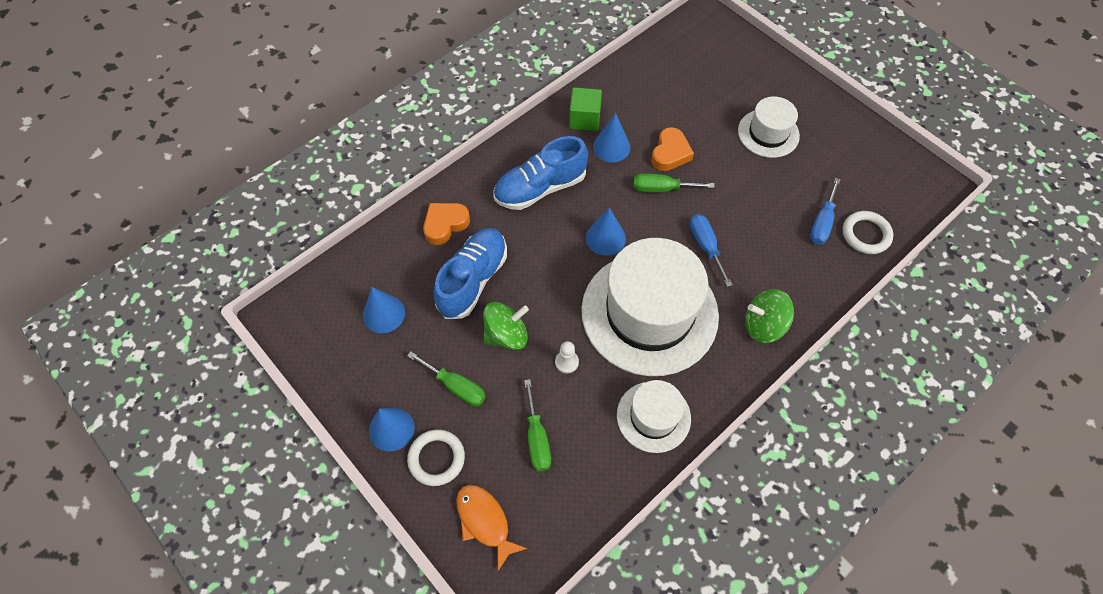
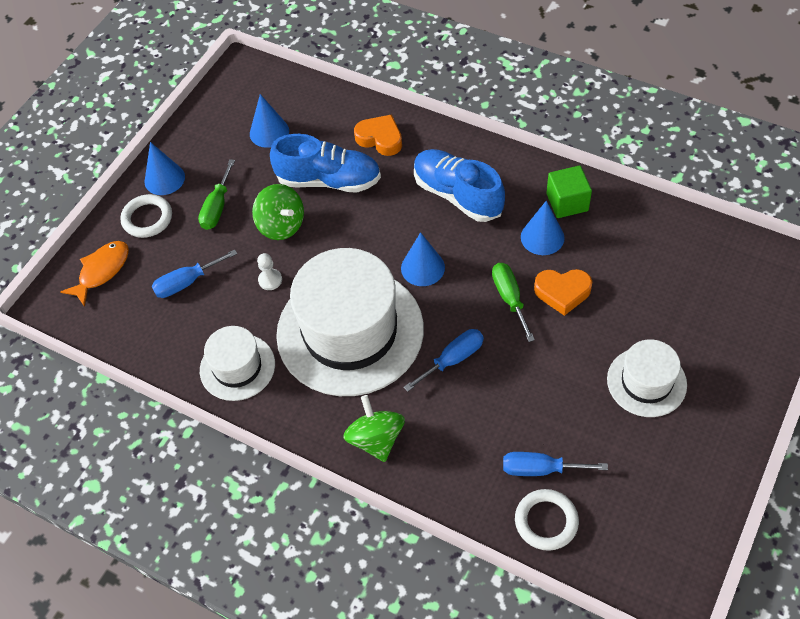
camera: 75 degrees right, 5 degrees down
green screwdriver [524,379,551,471] -> blue screwdriver [152,249,237,298]

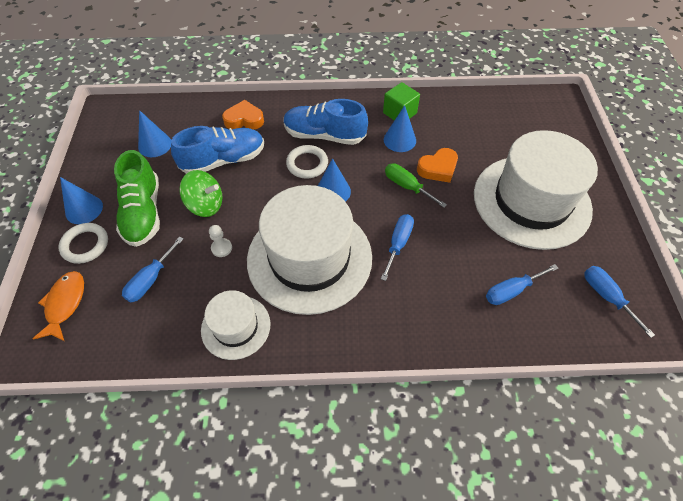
camera: 35 degrees left, 0 degrees up
green screwdriver [198,159,235,230] -> green shoe [114,150,160,247]
green spinning top [343,395,405,462] -> none
white ring [515,489,579,551] -> white ring moved to [286,145,328,178]
white hat [607,339,687,417] -> white hat [474,130,598,250], size x1.97
none -> blue screwdriver [584,266,655,338]

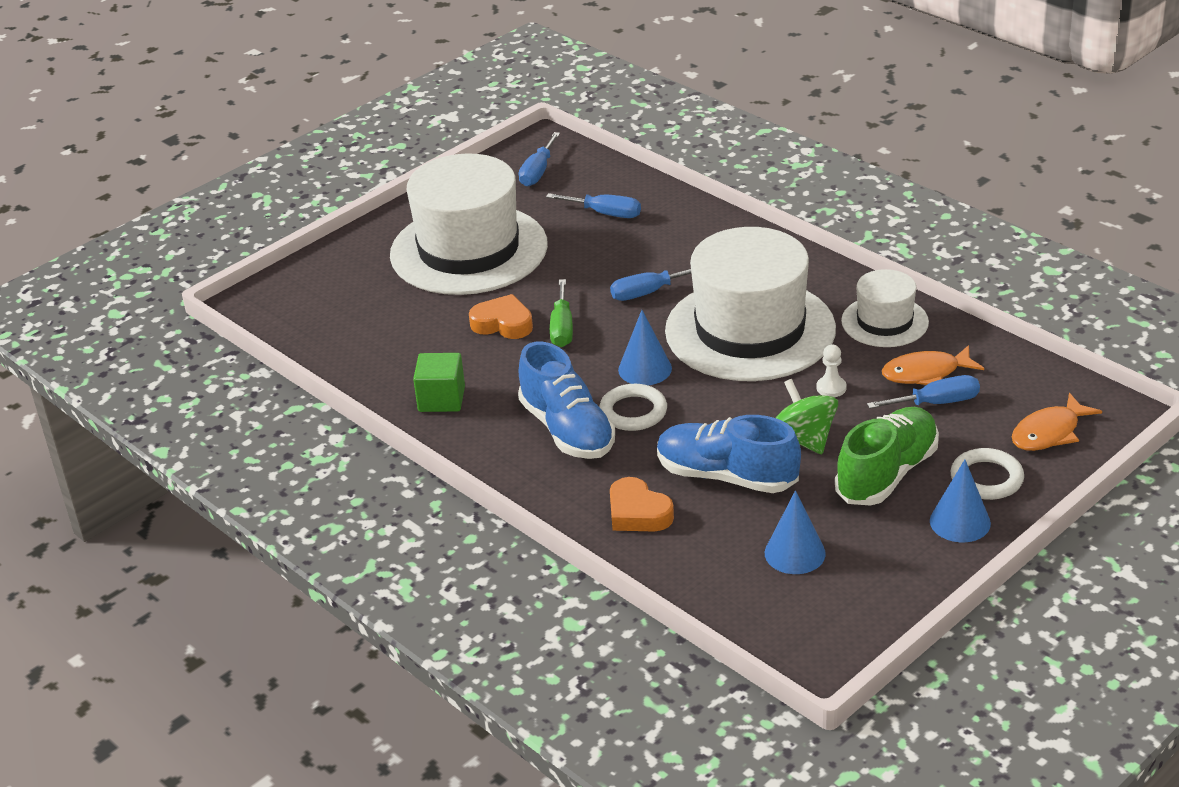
camera: 130 degrees left, 20 degrees down
blue cone [384,105,416,152] -> none
none -> orange fish [882,345,984,385]

